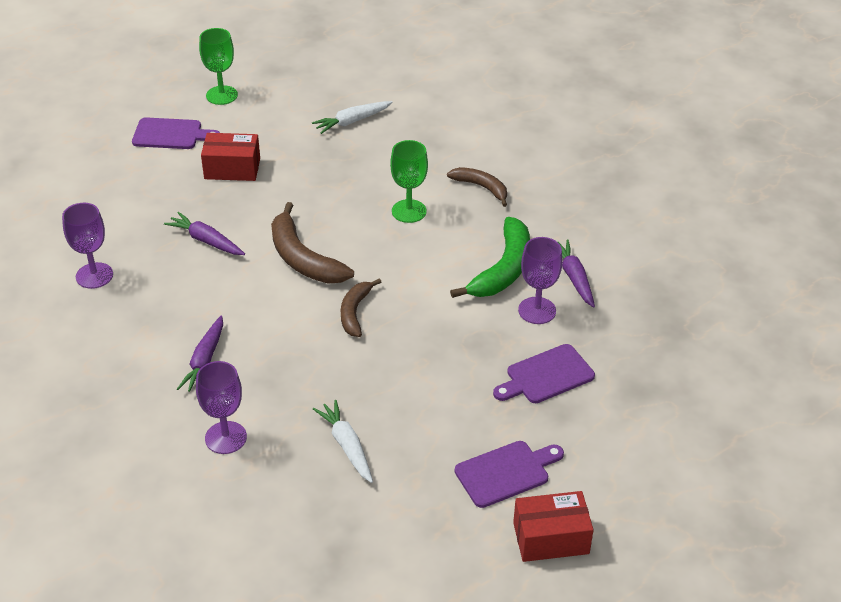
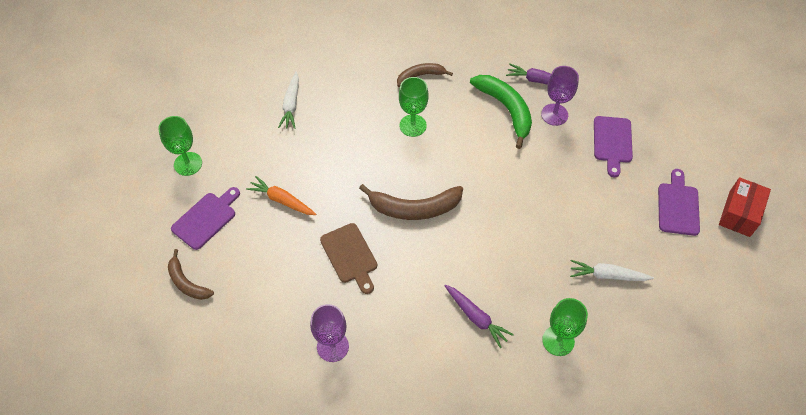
camera: 55 degrees left, 15 degrees up
purple carrot [164,212,245,255] -> brown cutting board [320,223,377,294]
purple goblet [196,361,247,454] -> green goblet [542,298,588,356]
red box [201,133,260,181] -> orange carrot [246,176,316,215]
brown banana [341,278,381,337] -> brown banana moved to [168,249,214,300]

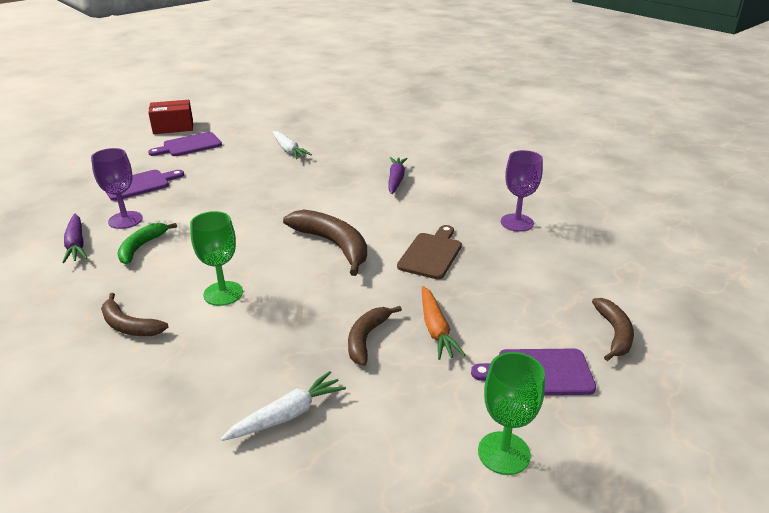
camera: 130 degrees left, 25 degrees down
green banana [470,75,532,149] -> green banana [117,223,177,264], size x0.61
green goblet [542,298,588,356] -> none
none -> brown banana [348,306,402,366]

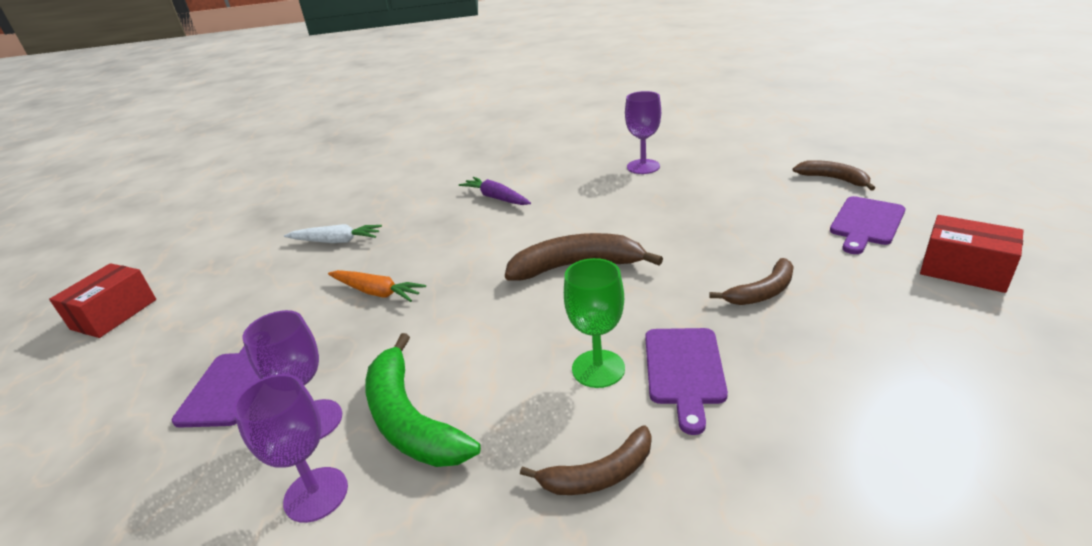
camera: 50 degrees left, 0 degrees up
purple carrot [62,214,88,263] -> purple goblet [233,374,348,523]
green banana [117,223,177,264] -> green banana [365,333,481,467], size x1.63
purple cutting board [148,132,222,156] -> purple cutting board moved to [645,328,728,435]
white carrot [221,371,346,441] -> none
brown banana [348,306,402,366] -> brown banana turned 90 degrees counterclockwise [709,258,794,305]
brown cutting board [397,225,462,279] -> none
orange carrot [422,286,465,360] -> orange carrot moved to [328,270,426,302]
green goblet [478,352,545,475] -> red box [920,215,1024,293]

